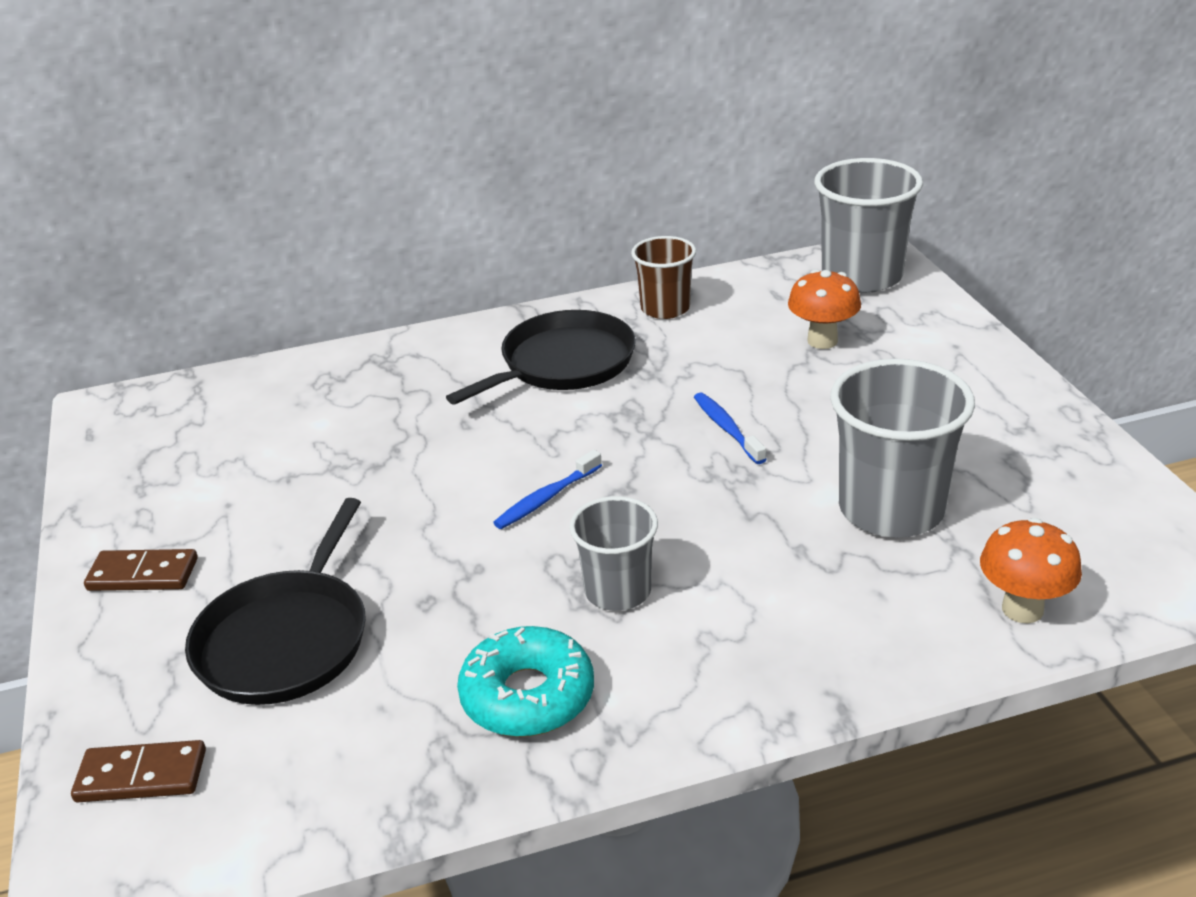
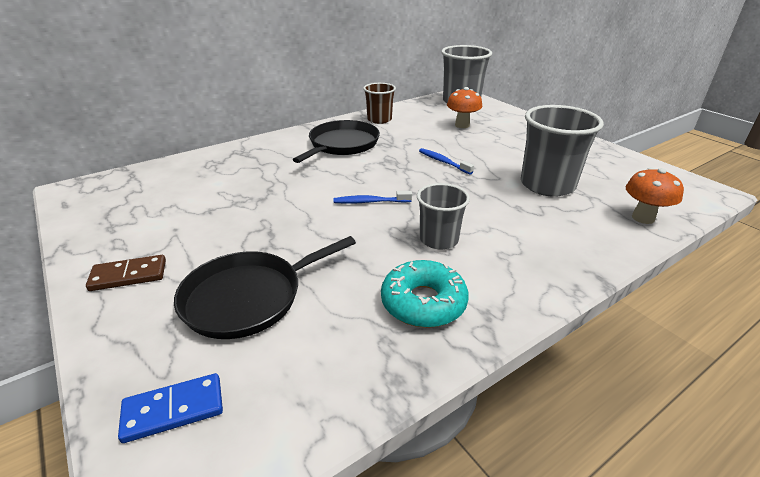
camera: 20 degrees left, 0 degrees up
brown domino [71,740,206,802] -> blue domino [118,373,223,443]
black pan [185,498,366,705] -> black pan turned 60 degrees clockwise [174,236,356,339]
blue toothbrush [493,450,602,529] -> blue toothbrush turned 60 degrees clockwise [334,191,412,204]

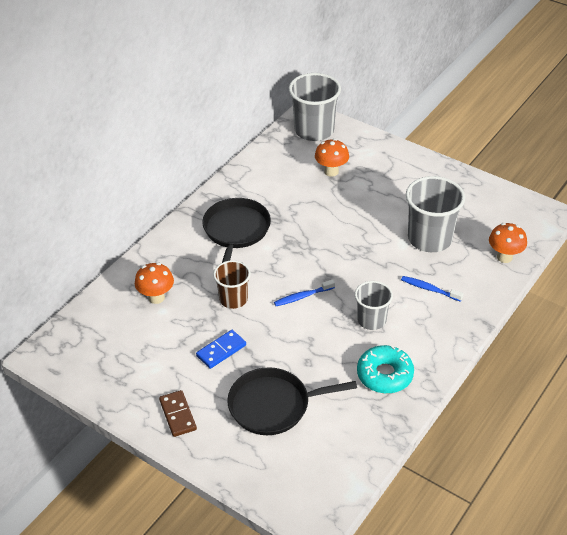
camera: 20 degrees left, 10 degrees up
brown domino [86,255,166,291] -> brown domino turned 75 degrees counterclockwise [159,390,197,437]
blue domino [118,373,223,443] -> blue domino moved to [196,330,246,369]
black pan [174,236,356,339] -> black pan turned 45 degrees clockwise [227,367,357,435]
brown cup [363,83,396,124] -> brown cup moved to [213,260,251,309]
blue toothbrush [419,148,474,175] -> blue toothbrush moved to [401,276,464,302]
none -> orange mushroom [135,263,174,304]

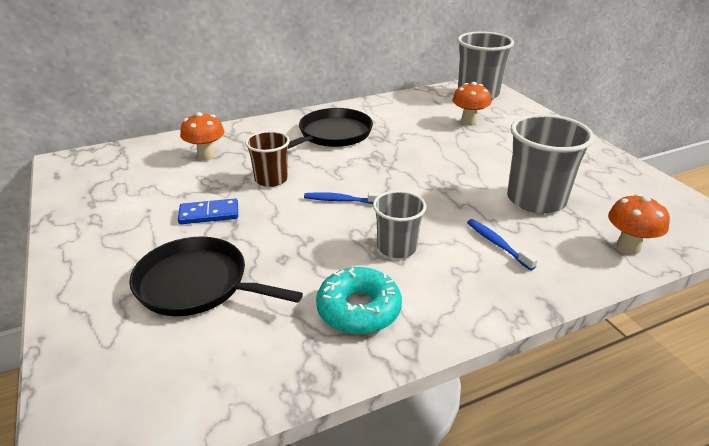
camera: 30 degrees right, 10 degrees down
brown domino [159,390,197,437] -> none

